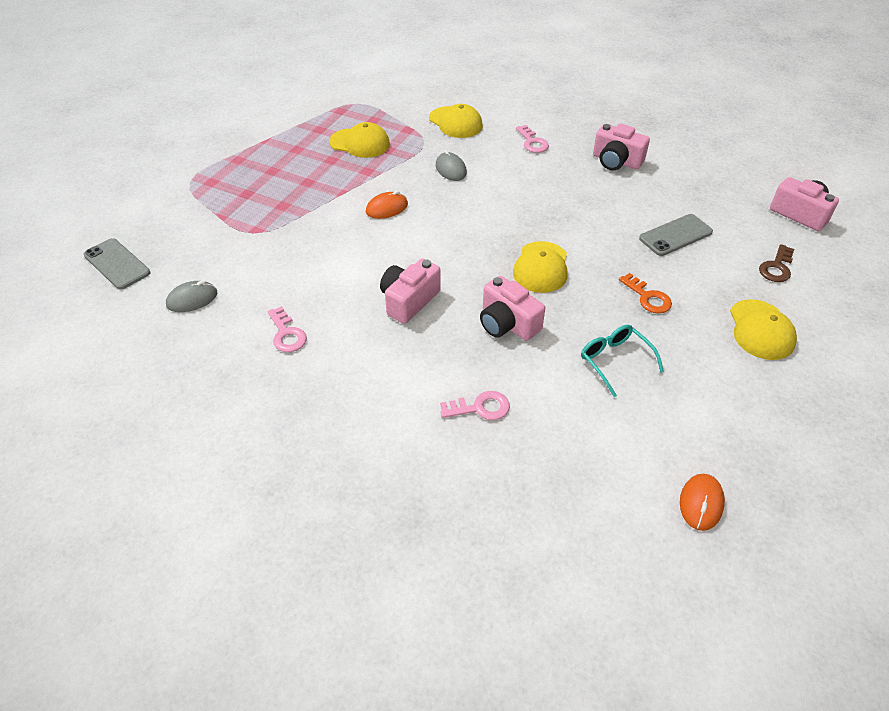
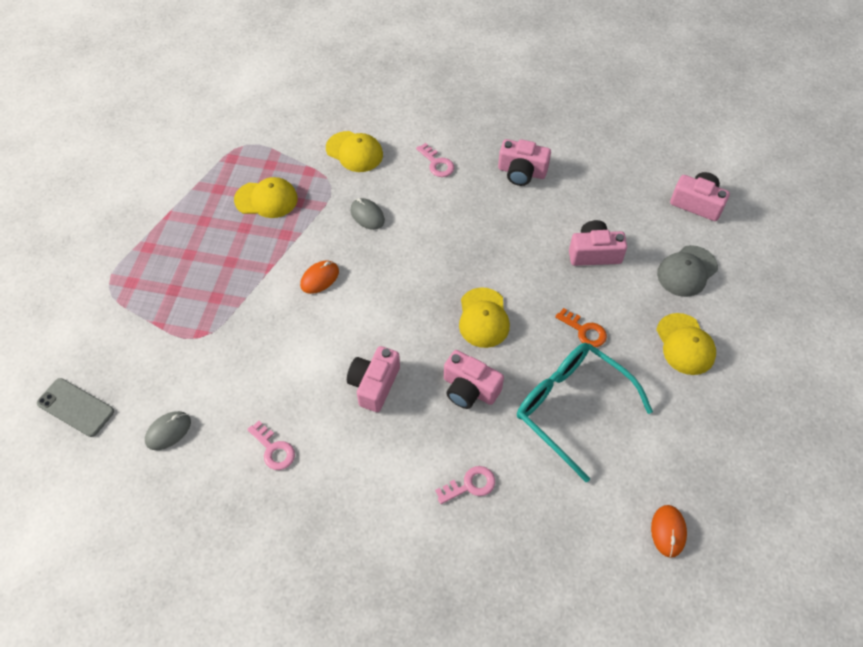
camera: 15 degrees left, 10 degrees up
turquoise glasses [581,325,664,397] -> turquoise glasses [517,343,653,482], size x1.89
grey phone [639,214,713,256] -> pink camera [569,220,627,266]
brown key [759,244,794,282] -> grey cap [657,245,718,297]

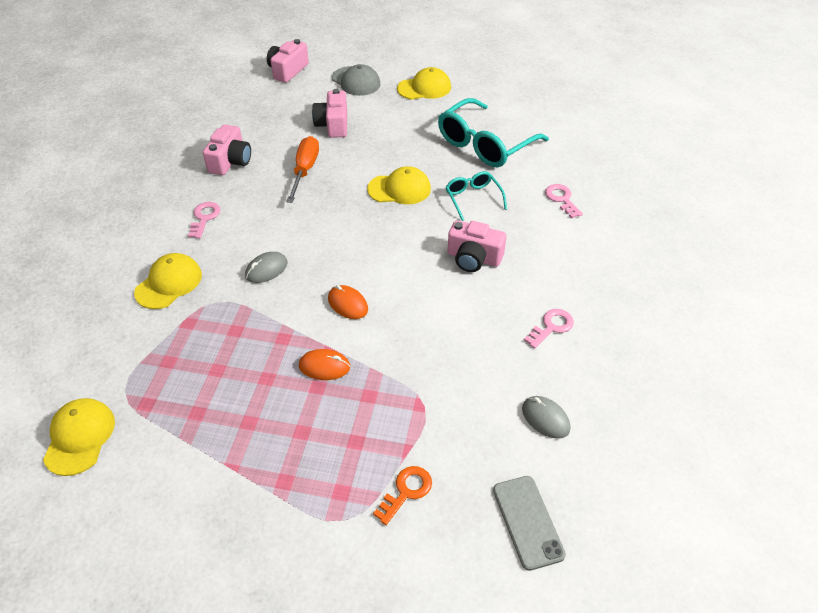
camera: 90 degrees left, 10 degrees down
grey phone [37,378,114,437] -> grey phone turned 45 degrees counterclockwise [493,476,566,571]
yellow cap [234,177,298,218] -> yellow cap moved to [43,398,115,476]
pink key [416,143,454,177] -> pink key turned 45 degrees counterclockwise [188,202,221,238]
pink camera [444,350,504,409] -> turquoise glasses [446,171,507,221]
orange key [555,308,607,347] -> orange key moved to [373,466,432,525]
orange mouse [651,505,687,558] -> orange mouse moved to [299,349,350,380]
none -> orange screwdriver [286,136,319,203]

